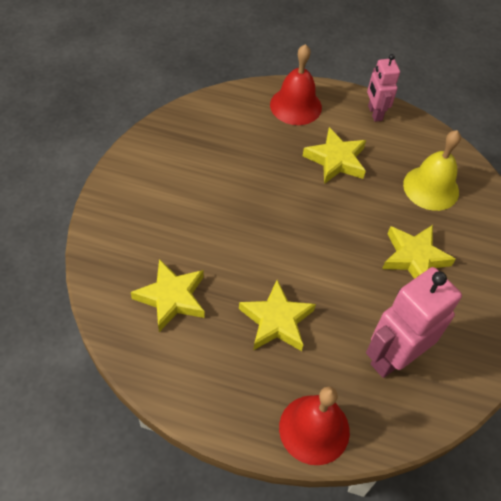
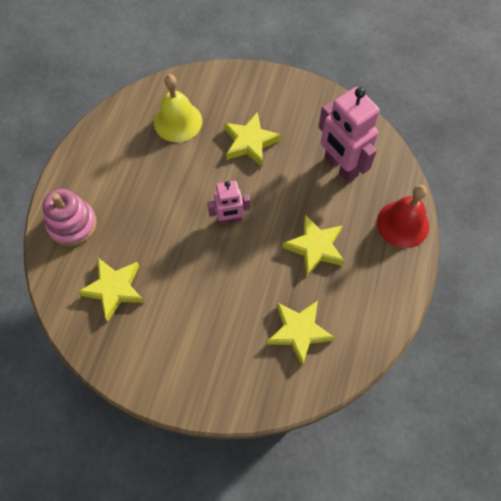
camera: 85 degrees left, 10 degrees up
red bell [270,44,322,125] -> pink stacking toy [43,189,97,246]
yellow star [303,127,366,184] -> yellow star moved to [78,258,144,321]
pink robot [367,54,400,122] -> pink robot moved to [208,180,250,225]

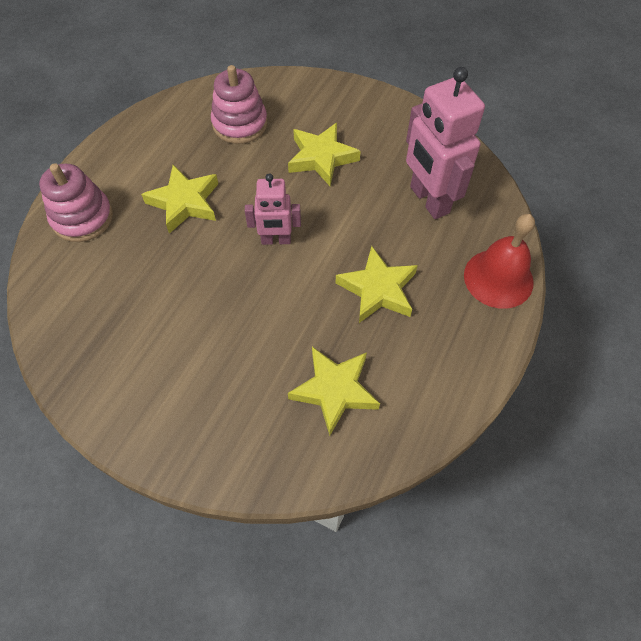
camera: 10 degrees right, 5 degrees down
yellow star [78,258,144,321] -> yellow star moved to [141,165,218,234]
yellow bell [154,74,202,142] -> pink stacking toy [211,65,267,144]

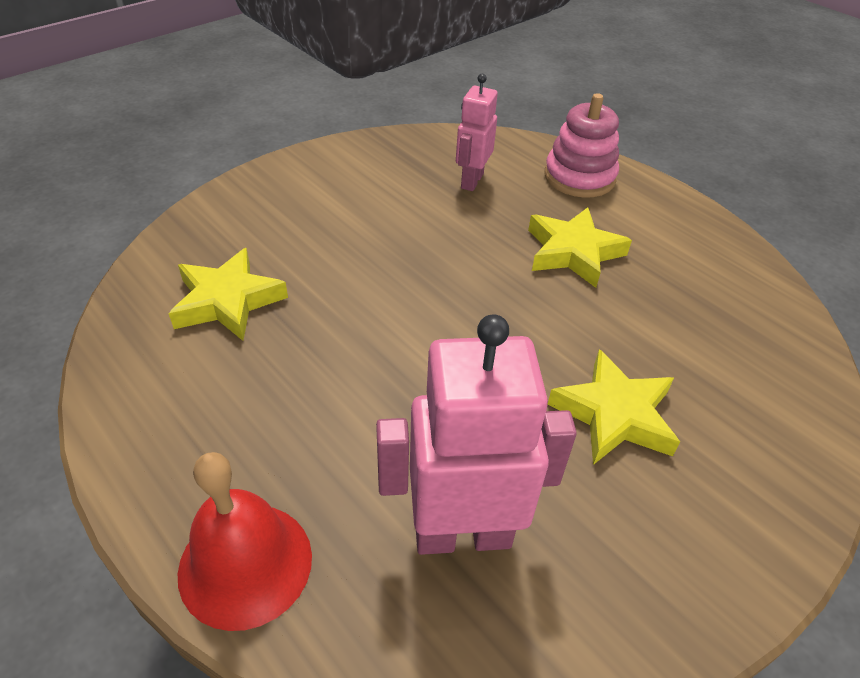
camera: 110 degrees right, 15 degrees down
pink stacking toy [211,65,267,144] -> none
pink robot [245,174,301,245] -> pink robot moved to [456,74,498,191]
yellow star [336,246,418,323] -> none

